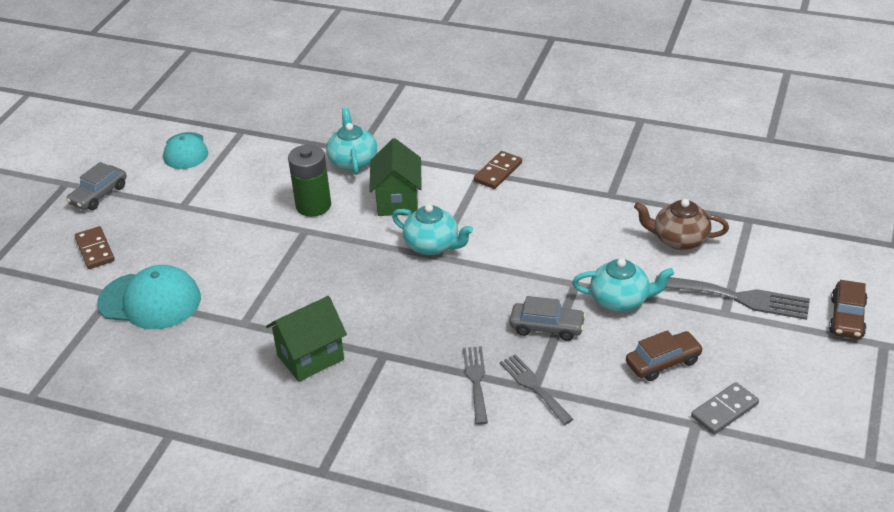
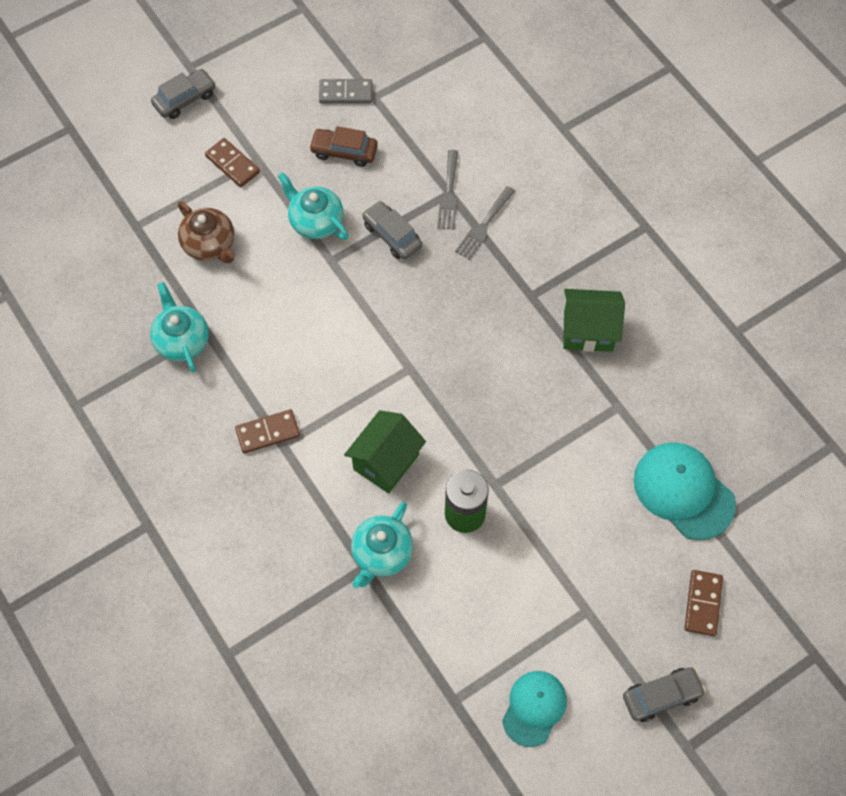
camera: 145 degrees left, 25 degrees up
turquoise teapot [392,204,473,255] -> turquoise teapot moved to [150,282,209,372]
grey fork [655,275,810,320] -> brown domino [205,138,260,187]
brown car [829,280,868,339] -> grey car [151,69,216,119]

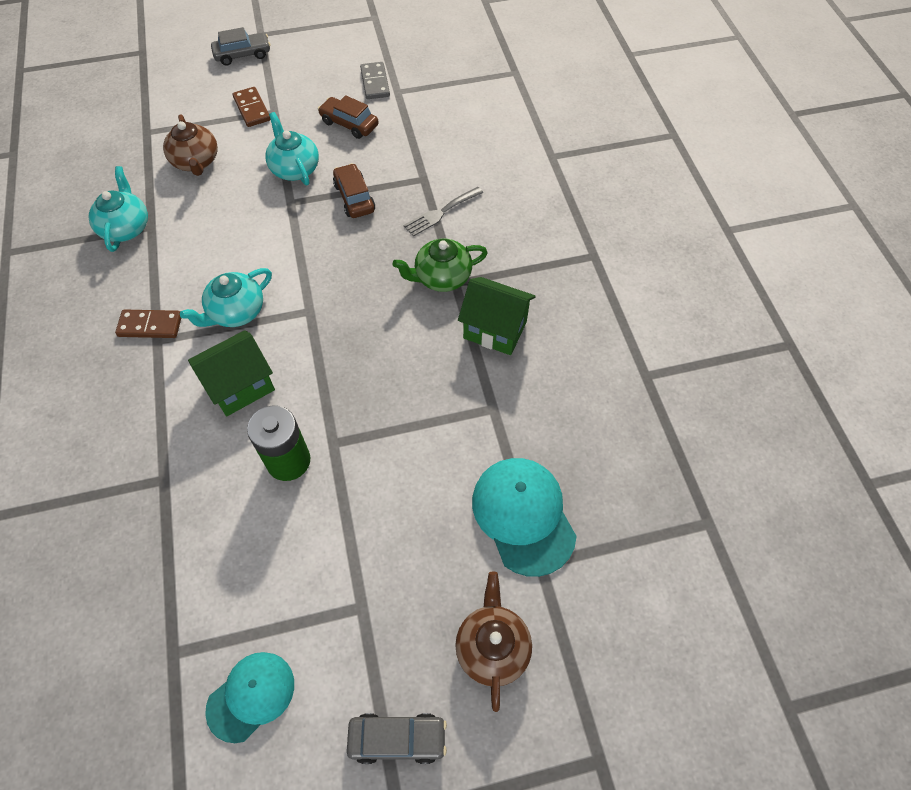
camera: 20 degrees right, 5 degrees down
grey domino [319,79,372,104] -> grey domino turned 60 degrees clockwise [360,62,390,99]
turquoise teapot [351,502,413,588] -> turquoise teapot moved to [180,268,272,327]
grey car [362,201,422,260] -> brown car [333,163,375,218]
grey fork [437,150,458,229] -> none
brown domino [684,570,723,636] -> brown teapot [455,572,532,712]
none -> green teapot [393,239,488,292]

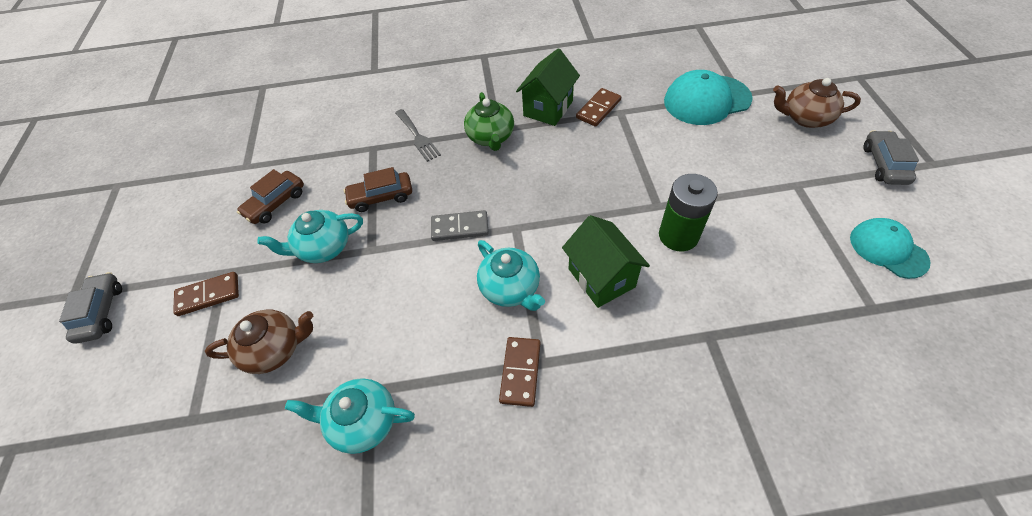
camera: 80 degrees left, 5 degrees down
grey domino [360,62,390,99] -> grey domino moved to [431,210,489,241]
none -> brown domino [576,88,621,127]

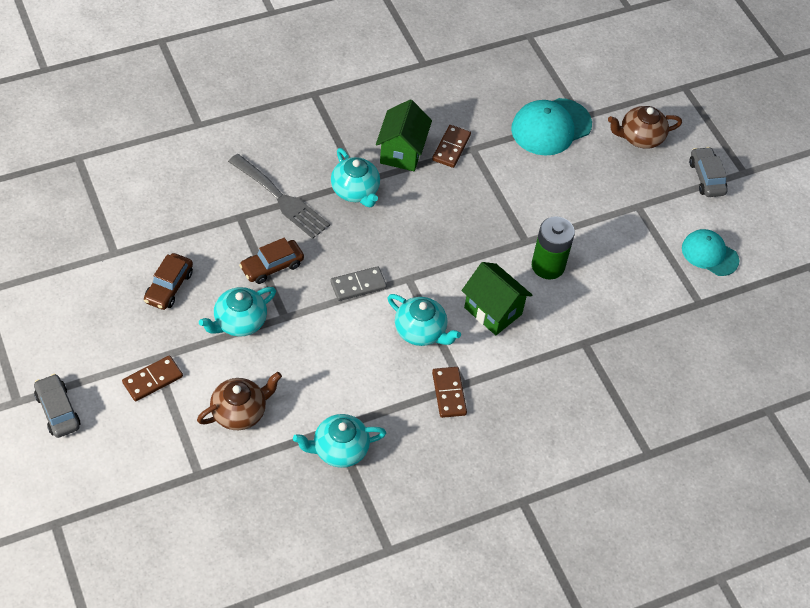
camera: 25 degrees left, 0 degrees up
grey fork [395,109,441,162] -> grey fork [228,154,330,239], size x1.54
green teapot [464,92,514,151] -> turquoise teapot [331,148,380,207]

